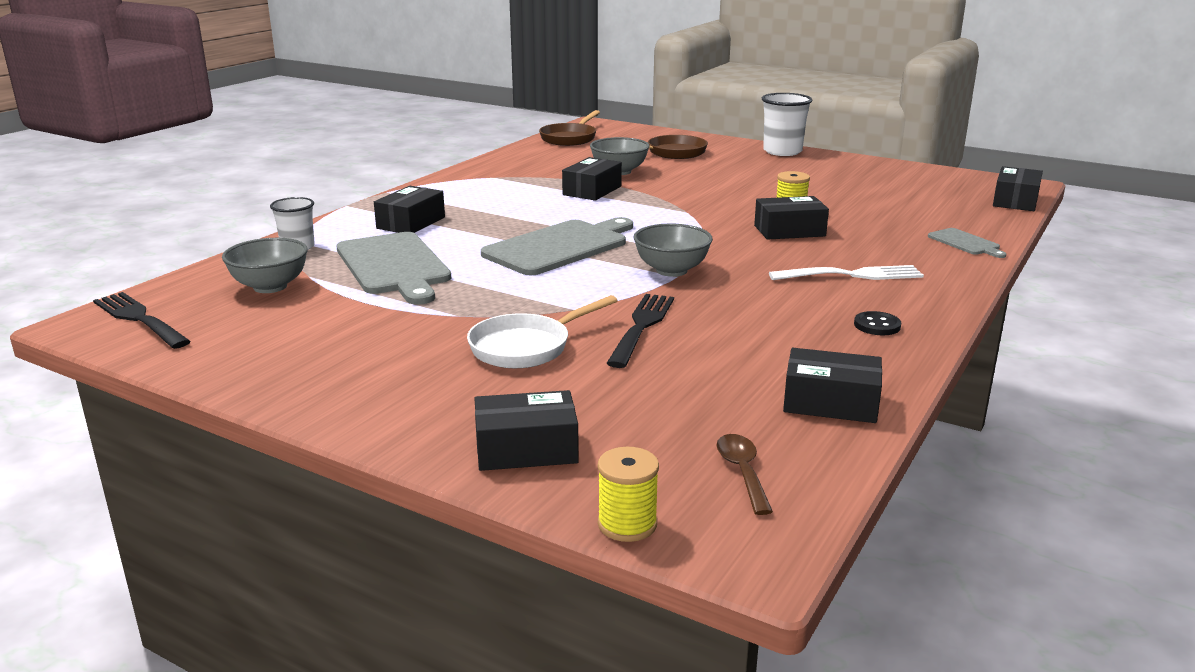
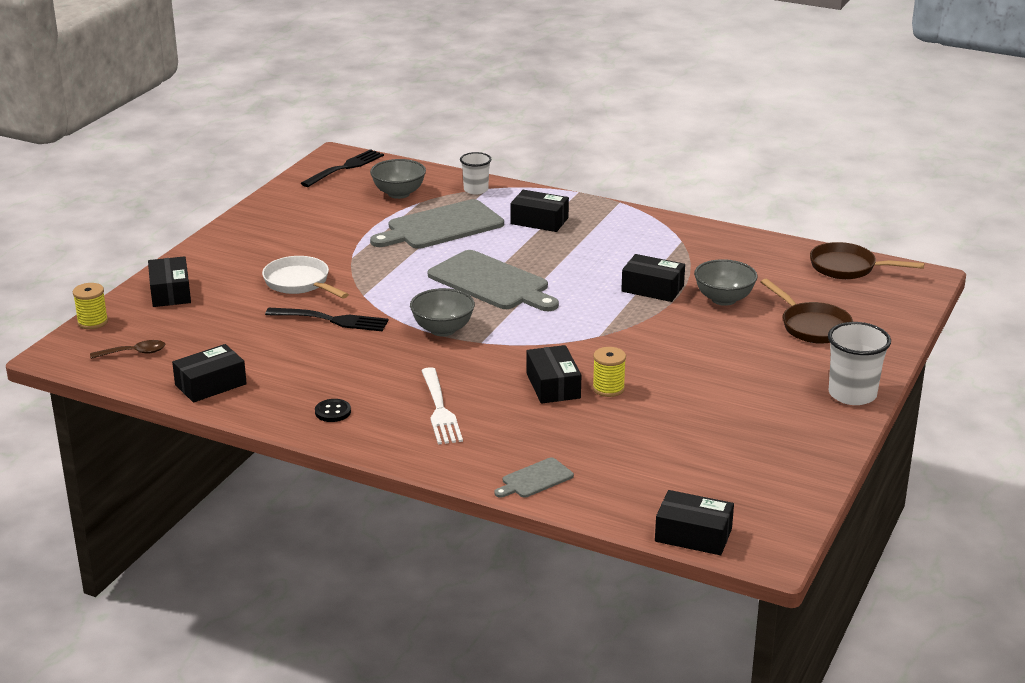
camera: 85 degrees right, 5 degrees up
black box [783,348,882,423] -> black box turned 45 degrees clockwise [172,344,247,403]

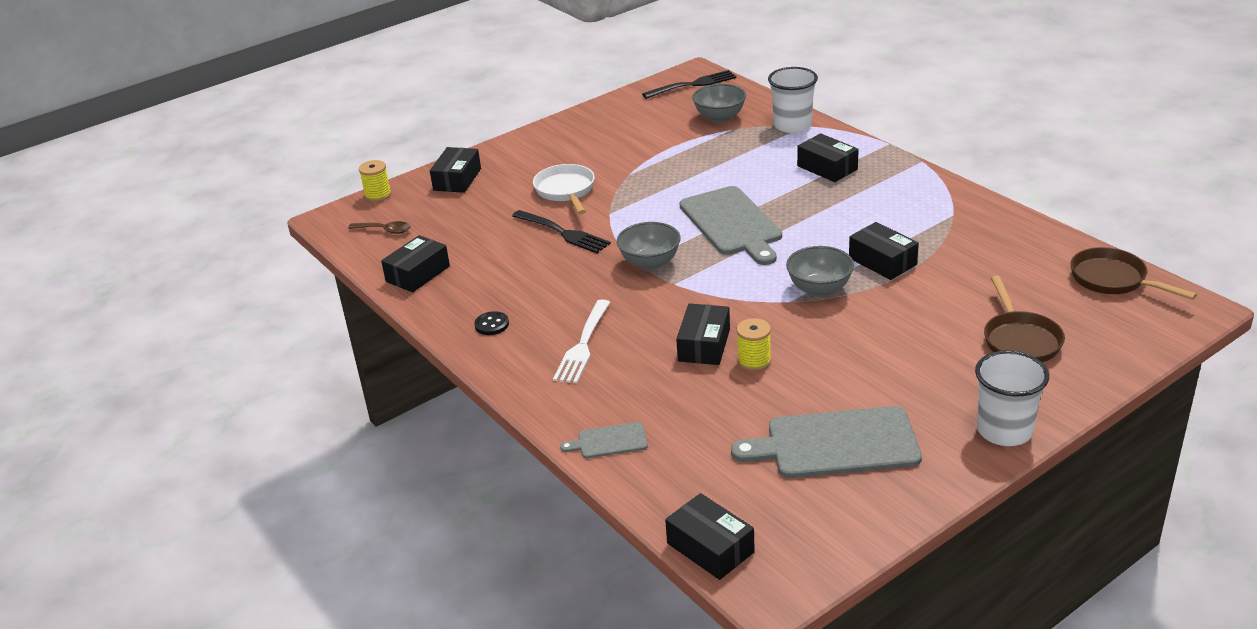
camera: 30 degrees right, 5 degrees up
black box [172,344,247,403] -> black box turned 45 degrees counterclockwise [381,235,450,292]
grey cutting board [370,199,504,249] -> grey cutting board moved to [731,406,922,478]
white cup [460,152,492,194] -> white cup [768,67,818,133], size x1.56
grey bowl [694,259,758,306] -> grey bowl moved to [786,246,854,297]

